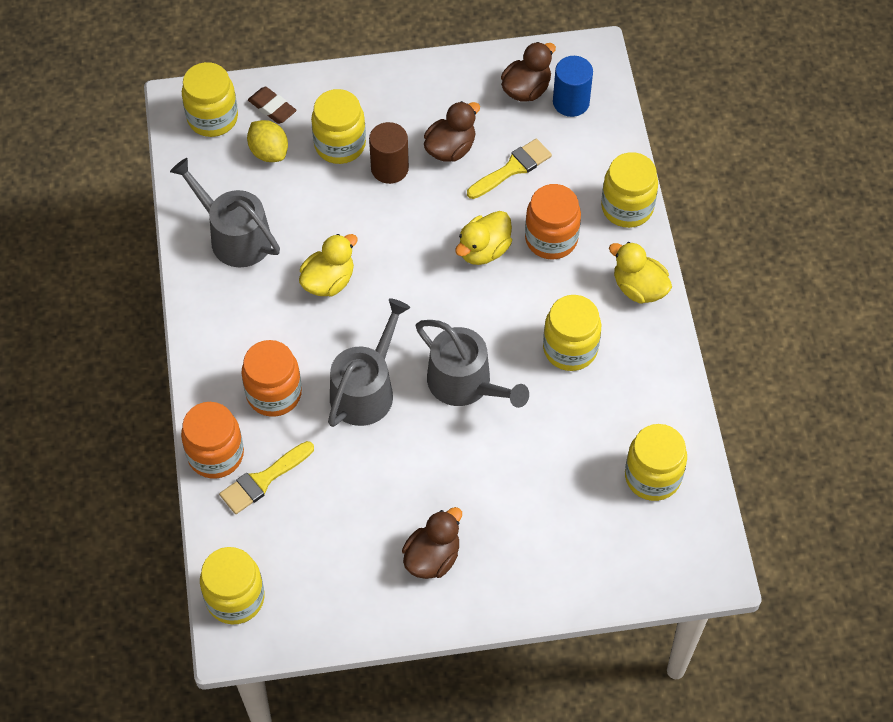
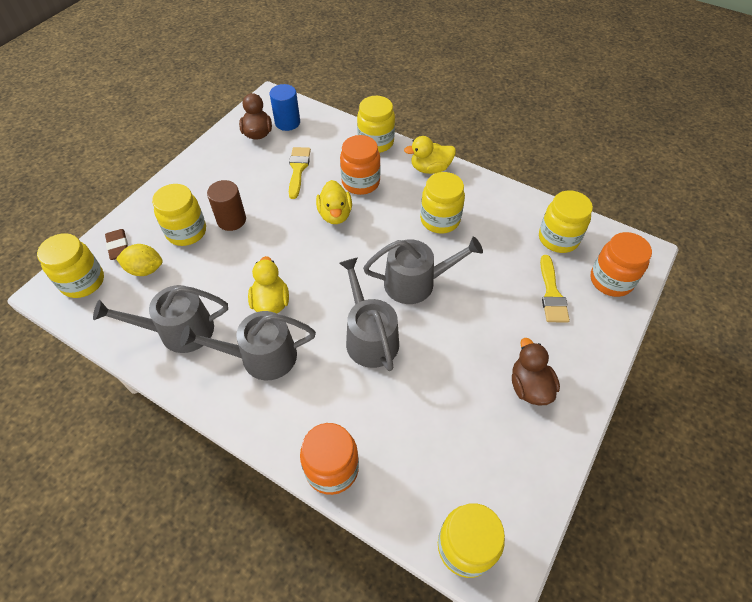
camera: 50 degrees left, 5 degrees down
yellow brush [219,441,314,514] -> yellow brush moved to [540,255,570,323]
orange jar [241,340,302,417] -> orange jar moved to [590,232,652,297]
brown eraser [248,87,297,124] -> brown eraser turned 75 degrees clockwise [105,229,128,260]
brown duck [424,101,480,162] -> none
none -> grey watering can [180,311,316,380]

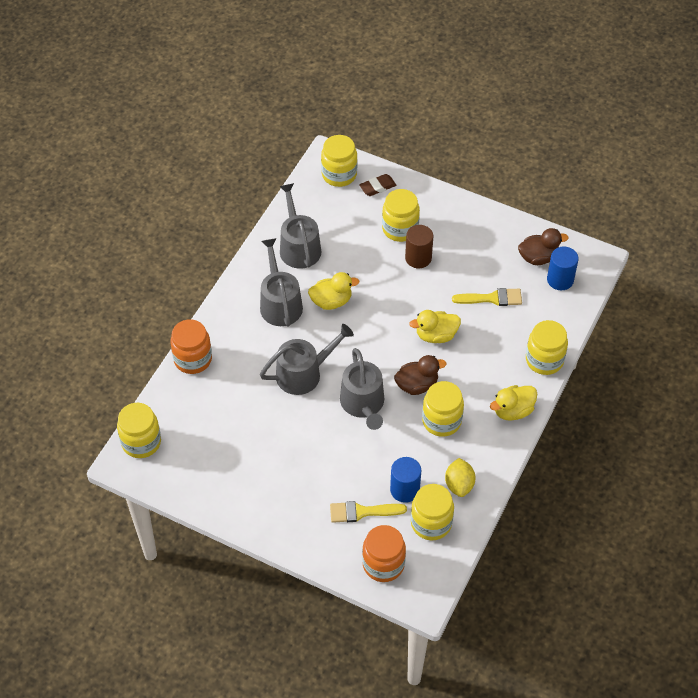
camera: 85 degrees right, 0 degrees up
yellow lemon [116,244,163,276] -> yellow lemon moved to [445,458,476,497]
orange jar [340,135,381,195] -> none
yellow duck [404,136,456,174] -> yellow duck turned 105 degrees counterclockwise [490,385,537,421]
brown duck [512,338,560,406] -> brown duck moved to [394,355,446,395]
none -> blue cylinder [390,457,421,503]

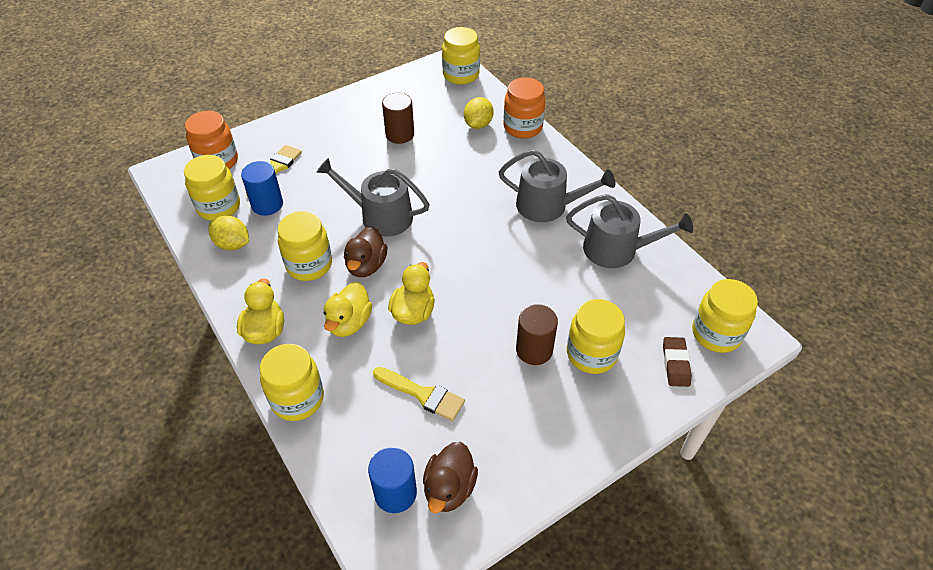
camera: 120 degrees right, 5 degrees down
grey watering can [260,324,354,395] -> none
yellow duck [308,272,359,310] -> yellow duck moved to [324,282,372,337]
yellow brush [452,288,522,306] -> yellow brush turned 90 degrees counterclockwise [373,367,465,421]
none -> brown cylinder [382,93,414,144]
none -> yellow lemon [464,97,494,129]

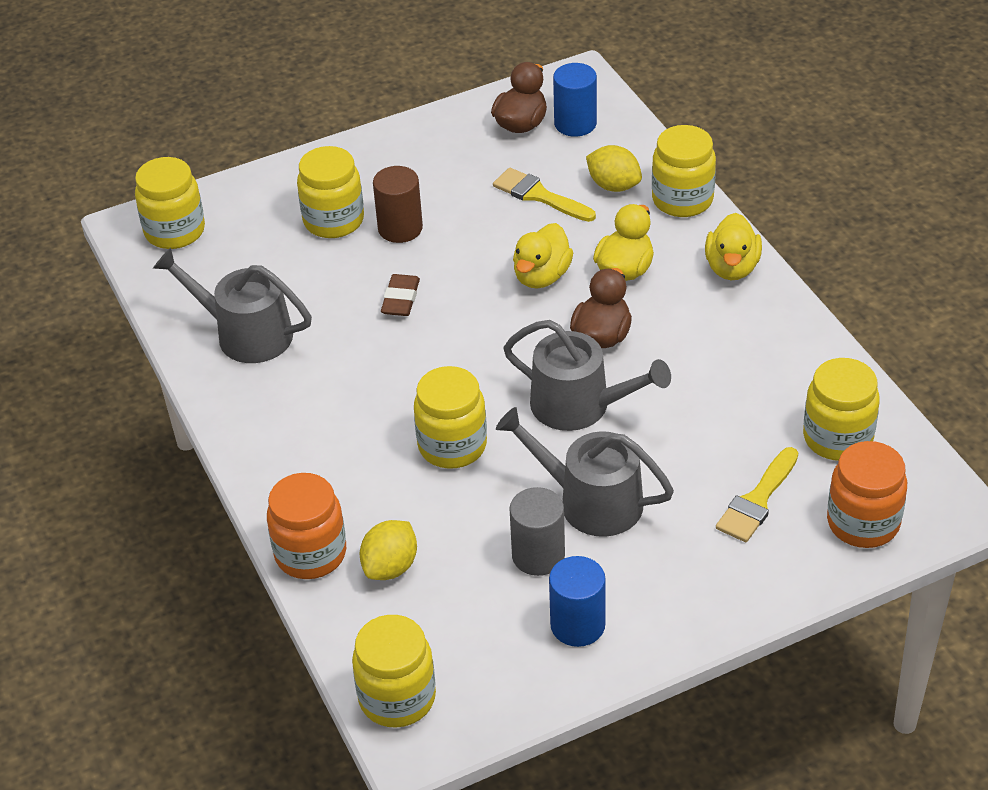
camera: 170 degrees left, 5 degrees down
yellow lemon [208,216,249,250] -> yellow lemon moved to [586,145,642,192]
blue cylinder [241,161,283,216] -> blue cylinder moved to [549,556,606,647]
yellow jar [278,211,332,281] -> yellow jar moved to [414,366,487,468]
brown cylinder [382,93,414,144] -> grey cylinder [509,487,565,576]
grey watering can [499,150,616,222] -> grey watering can moved to [496,407,674,537]
brown eraser [663,337,692,387] -> brown eraser moved to [381,274,420,316]

